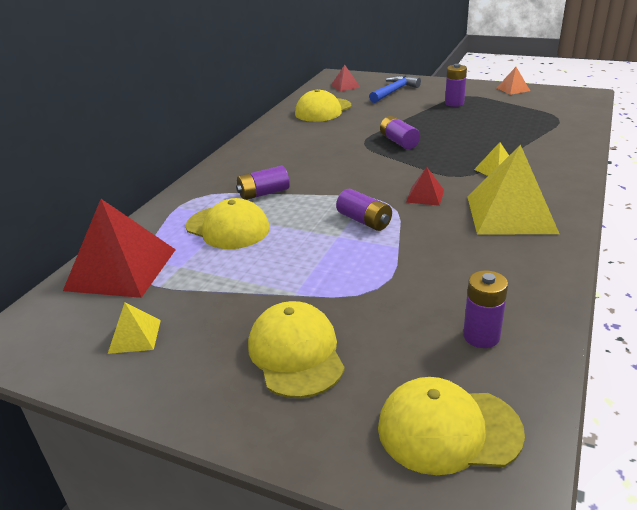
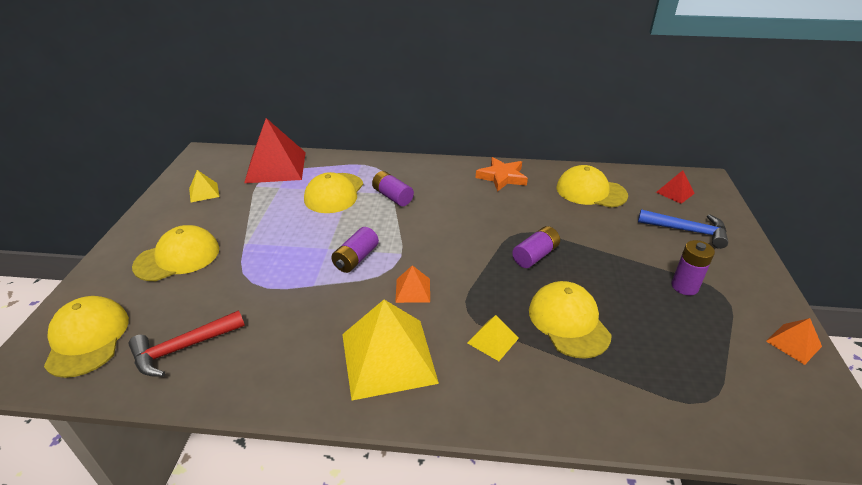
camera: 70 degrees right, 5 degrees up
red pyramid [406,167,444,206] -> orange pyramid [395,265,430,303]
purple battery [463,270,508,348] -> red hammer [128,310,245,377]
none -> orange star [476,157,528,192]
none -> yellow cap [529,281,612,359]

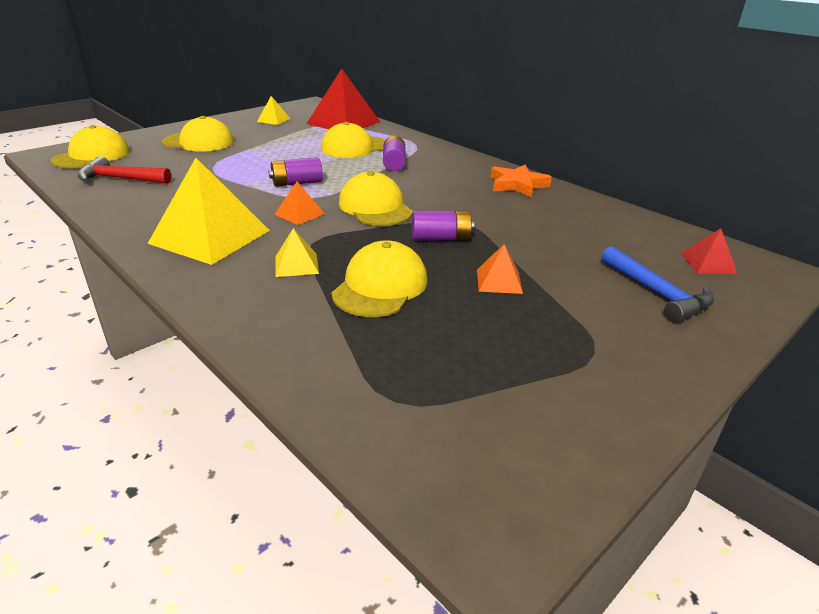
camera: 40 degrees right, 5 degrees down
yellow cap [556,165,628,208] -> yellow cap moved to [339,171,413,226]
purple battery [672,240,715,295] -> none
orange pyramid [766,318,822,365] -> orange pyramid moved to [477,244,523,294]

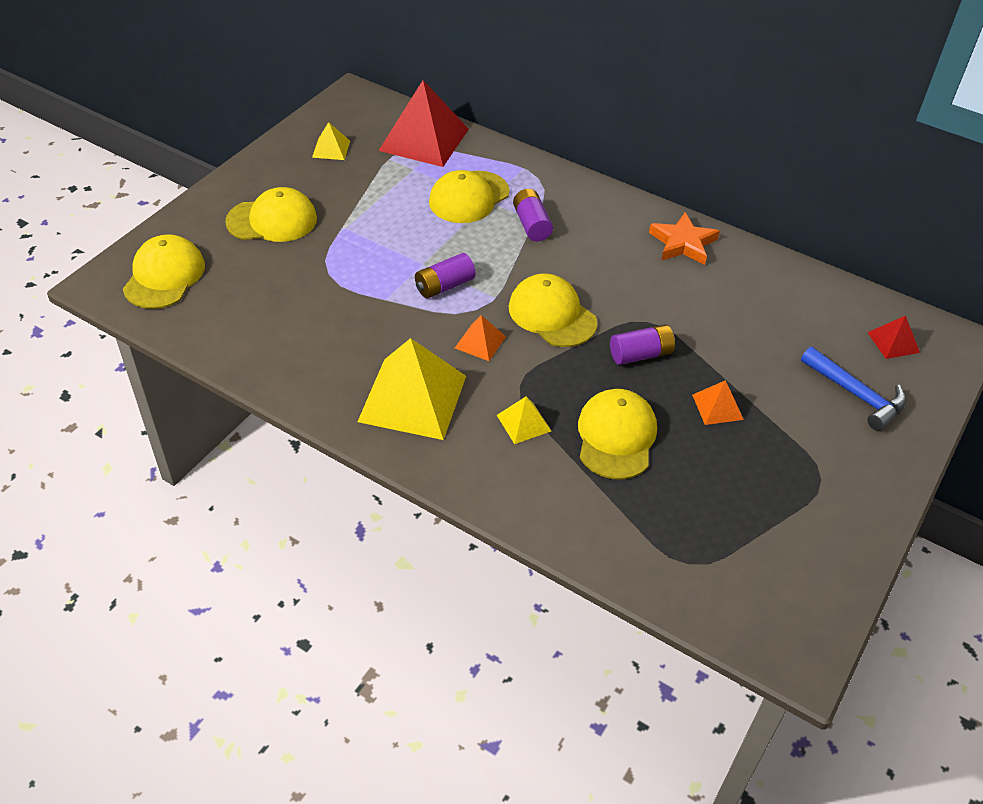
camera: 15 degrees left, 15 degrees up
red hammer [78,156,171,184] -> none

